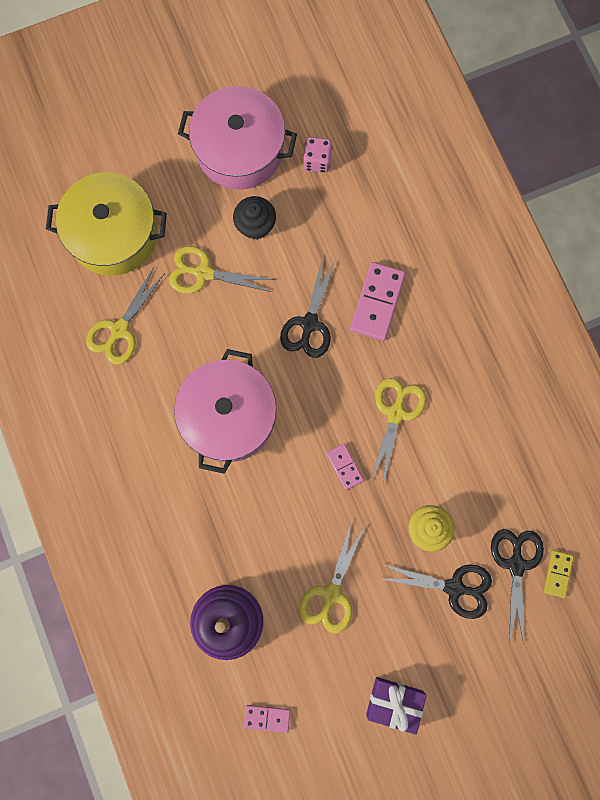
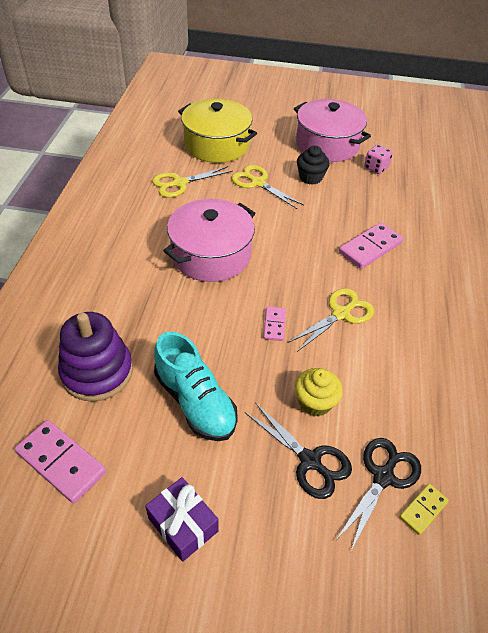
camera: 30 degrees right, 30 degrees down
pink domino [244,705,290,733] -> pink domino [15,420,106,503], size x1.80
black scissors [280,256,336,358] -> none
yellow scissors [299,520,364,634] -> turquoise shoe [154,332,238,441]

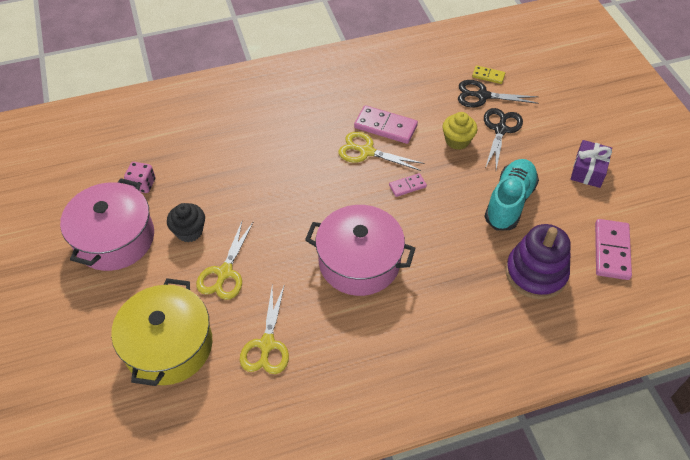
camera: 115 degrees left, 5 degrees up
yellow scissors [152,166,233,198] -> yellow scissors turned 60 degrees clockwise [240,284,289,374]
pink domino [339,223,403,269] -> pink domino moved to [354,105,418,144]

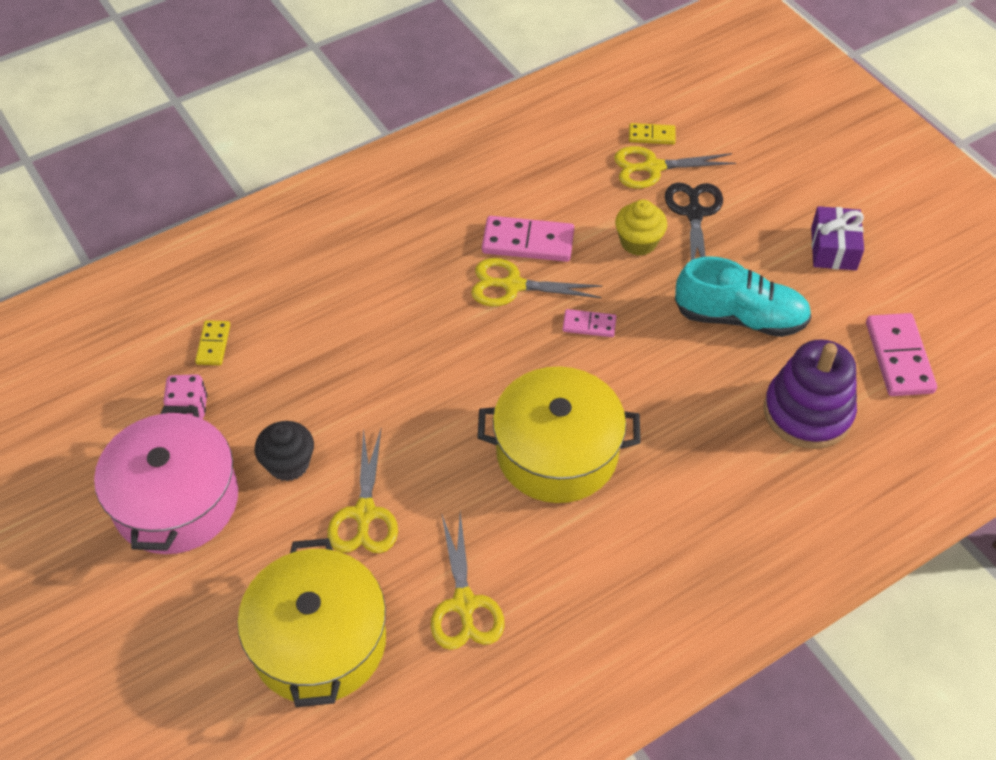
camera: 15 degrees left, 0 degrees up
pink pot [305,205,416,296] -> yellow pot [478,366,641,503]
pink domino [389,173,427,197] -> pink domino turned 45 degrees clockwise [563,309,616,337]
black scissors [458,80,539,107] -> yellow scissors [614,146,736,188]
turquoise shoe [484,159,539,231] -> turquoise shoe turned 90 degrees clockwise [675,256,812,337]
none -> yellow domino [195,320,230,365]

